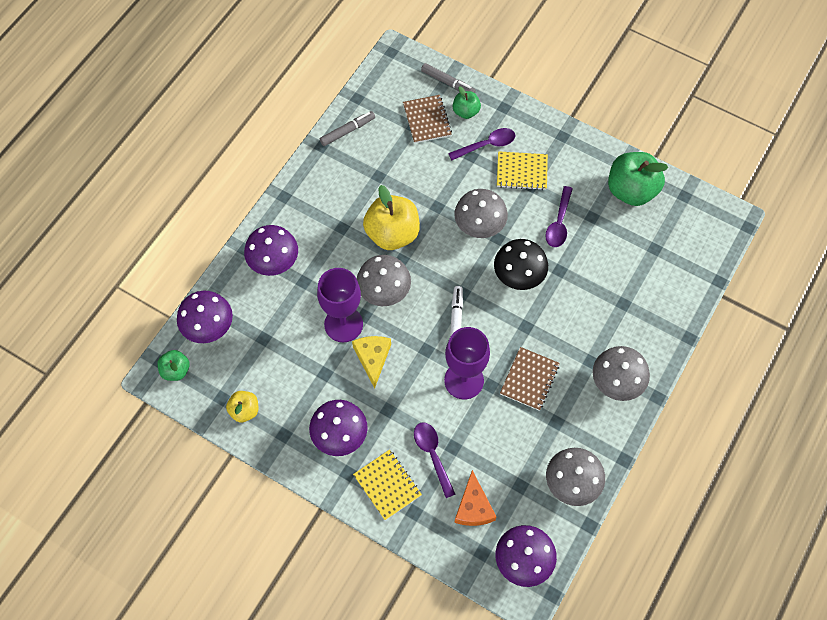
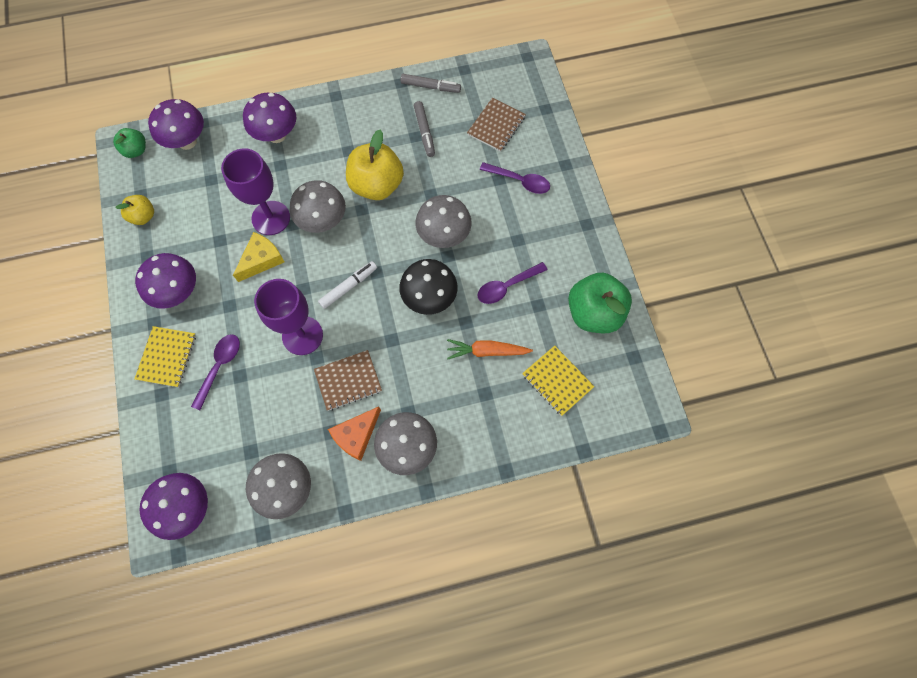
camera: 45 degrees right, 5 degrees up
grey marker [421,63,476,93] -> grey marker moved to [414,101,435,157]
green apple [453,86,481,119] -> none
orange cheese [454,470,497,526] -> orange cheese moved to [328,407,381,461]
yellow notebook [497,151,548,190] -> yellow notebook moved to [522,346,595,416]
none -> orange carrot [447,339,533,360]

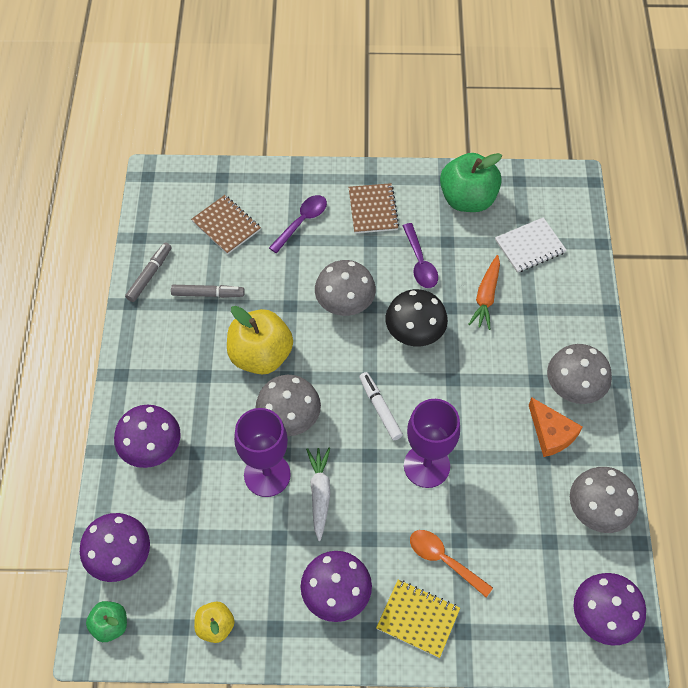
camera: 75 degrees left, 10 degrees down
purple spoon [191,334,240,410] -> orange spoon [410,530,493,597]
yellow cheese [233,232,284,282] -> white carrot [306,448,330,541]
brown notebook [314,350,382,411] -> brown notebook moved to [349,183,399,234]
yellow notebook [522,346,595,416] -> white notebook [495,217,567,273]

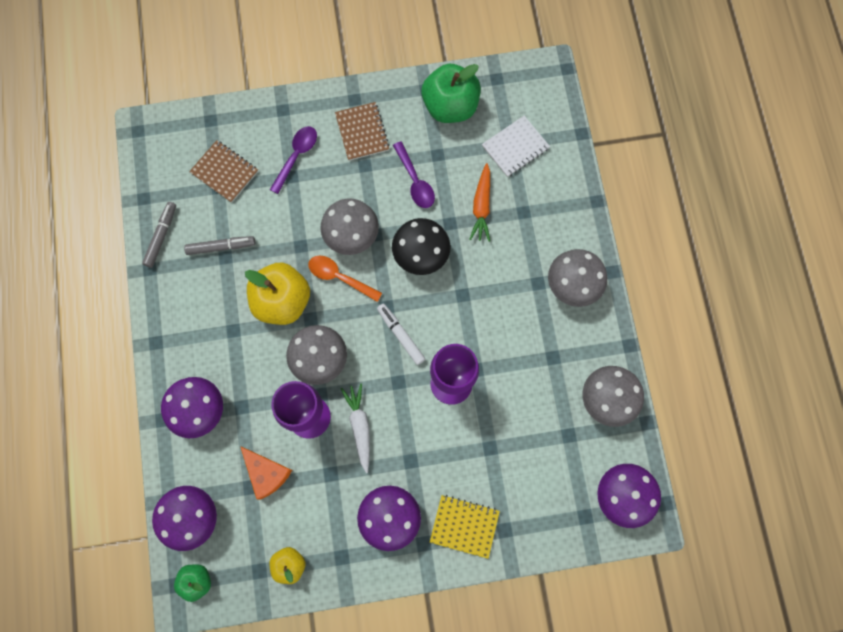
camera: 10 degrees left, 15 degrees up
orange spoon [410,530,493,597] -> orange spoon moved to [308,256,382,302]
orange cheese [529,397,583,457] -> orange cheese moved to [240,446,292,500]

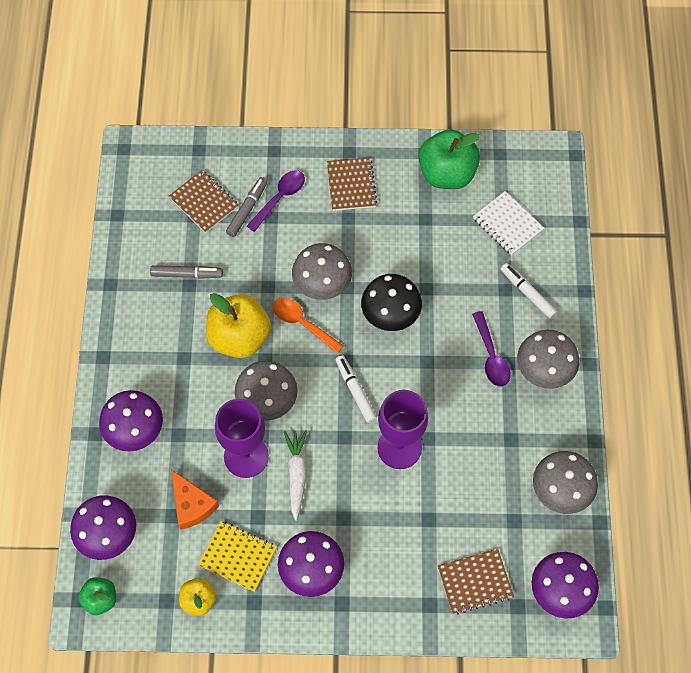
camera: 10 degrees right, 10 degrees down
grey marker [142,202,176,268] -> grey marker moved to [226,177,268,237]
purple spoon [393,141,435,208] -> purple spoon moved to [472,311,511,387]
yellow notebook [430,495,500,559] -> yellow notebook moved to [198,521,277,592]
orange carrot [469,163,490,242] -> none
white notebook [482,116,550,177] -> white notebook turned 75 degrees clockwise [473,191,544,255]
none -> brown notebook [438,549,514,615]
none -> white marker [501,263,557,319]

